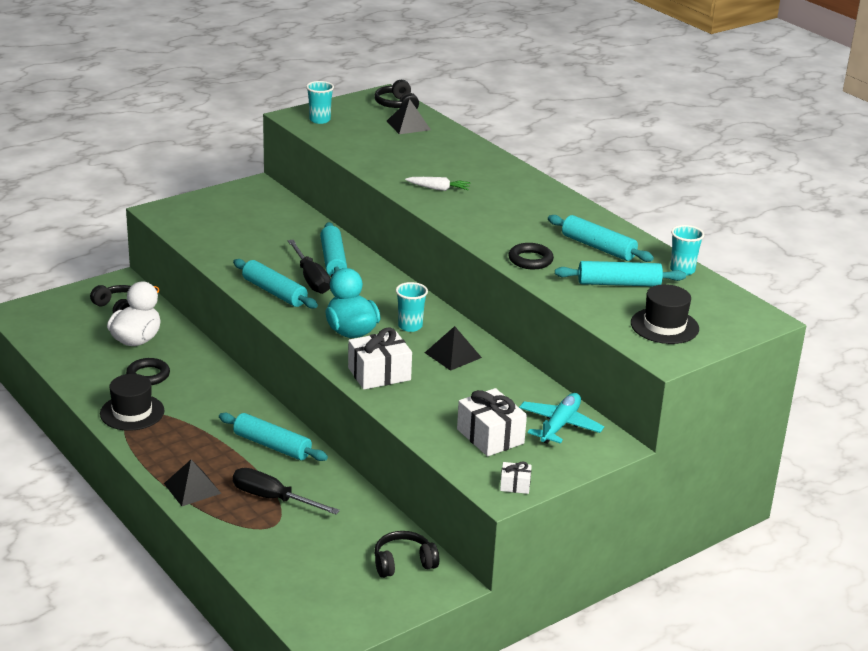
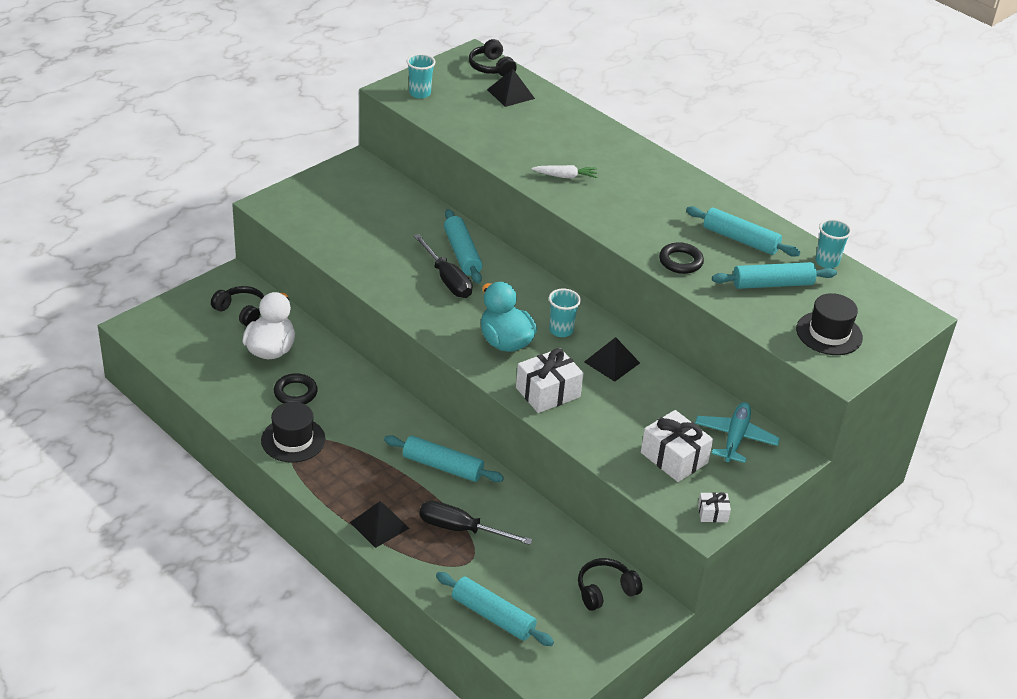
camera: 10 degrees left, 10 degrees up
turquoise rolling pin [233,259,318,309] -> turquoise rolling pin moved to [436,572,554,646]

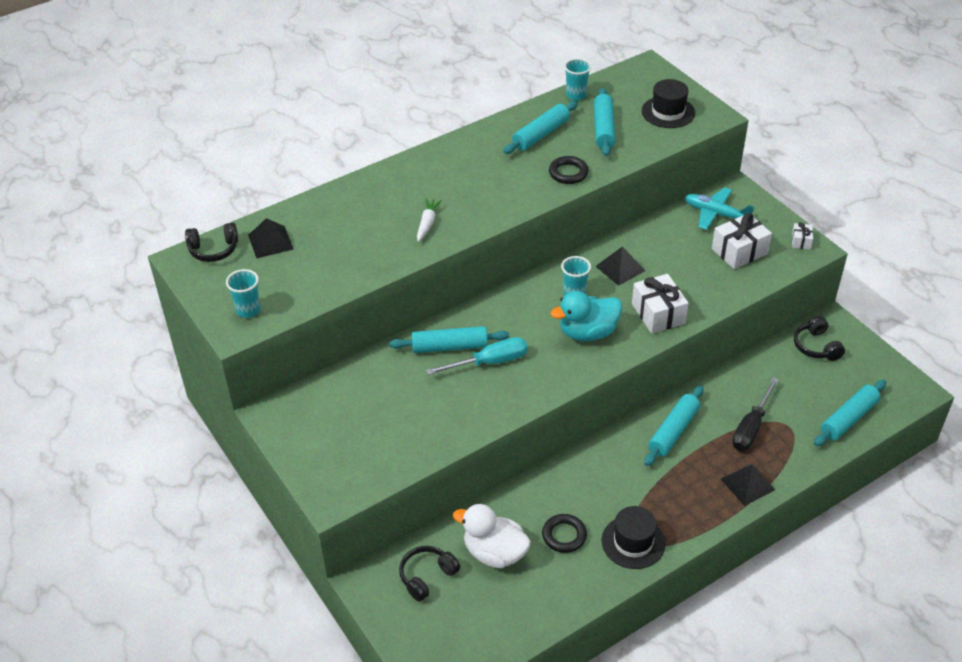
camera: 75 degrees left, 5 degrees up
black screwdriver [413,234,473,298] -> turquoise screwdriver [426,337,528,375]

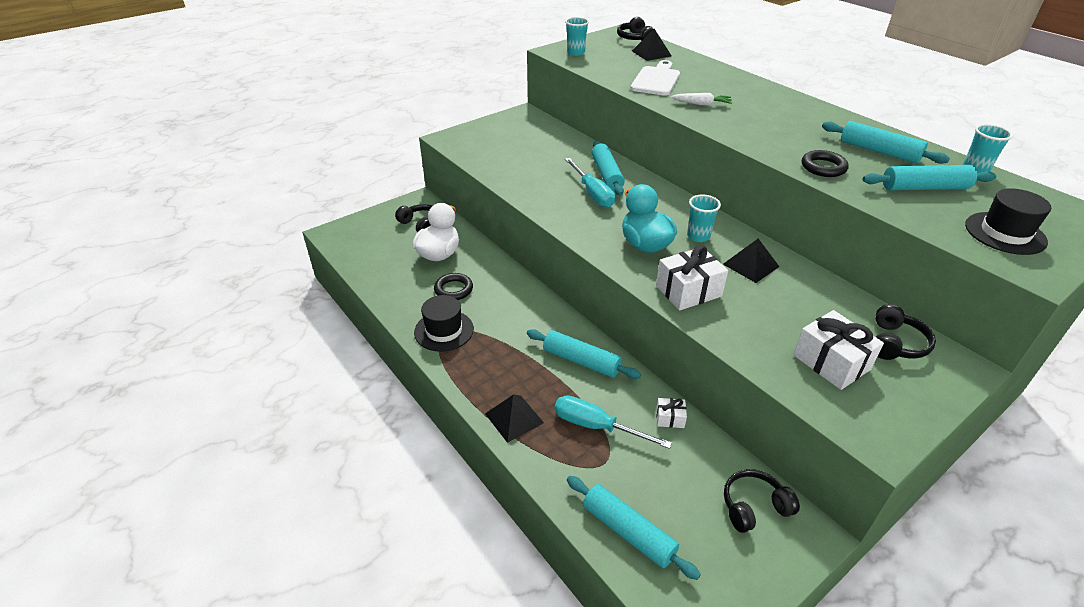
camera: 85 degrees right, 5 degrees down
turquoise plane [685,187,754,230] -> black headphones [876,304,936,360]
black screwdriver [732,377,779,451] -> turquoise screwdriver [555,395,672,449]
white gift [792,222,813,249] -> white gift moved to [656,398,687,428]
none -> white cutting board [631,60,680,96]

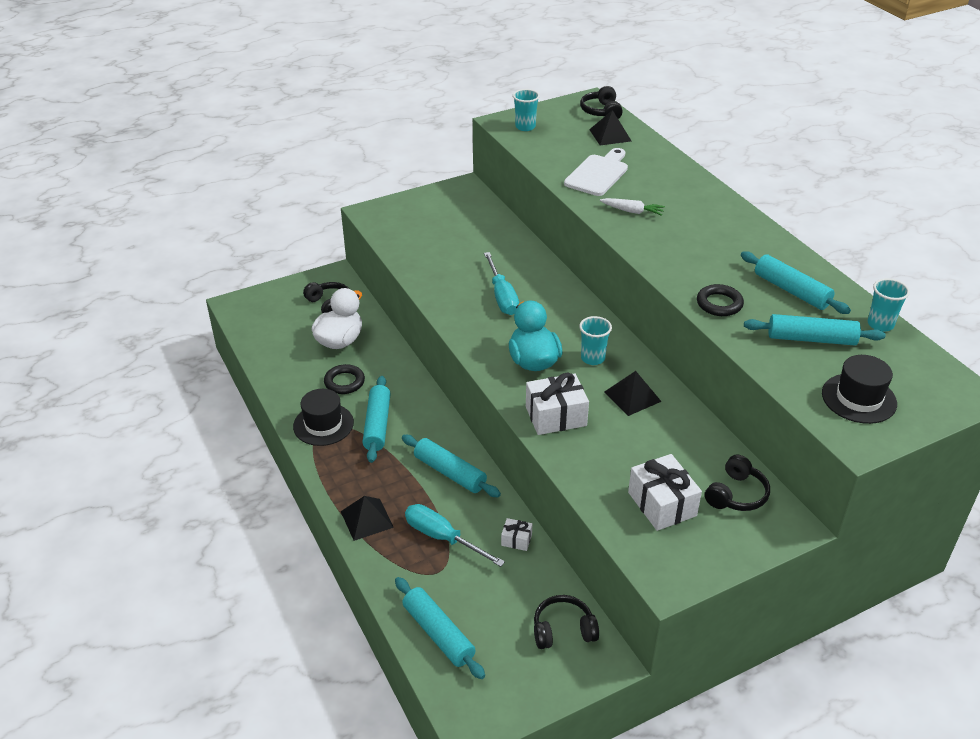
camera: 10 degrees right, 0 degrees up
turquoise rolling pin [592,141,625,196] -> turquoise rolling pin moved to [362,376,391,463]

